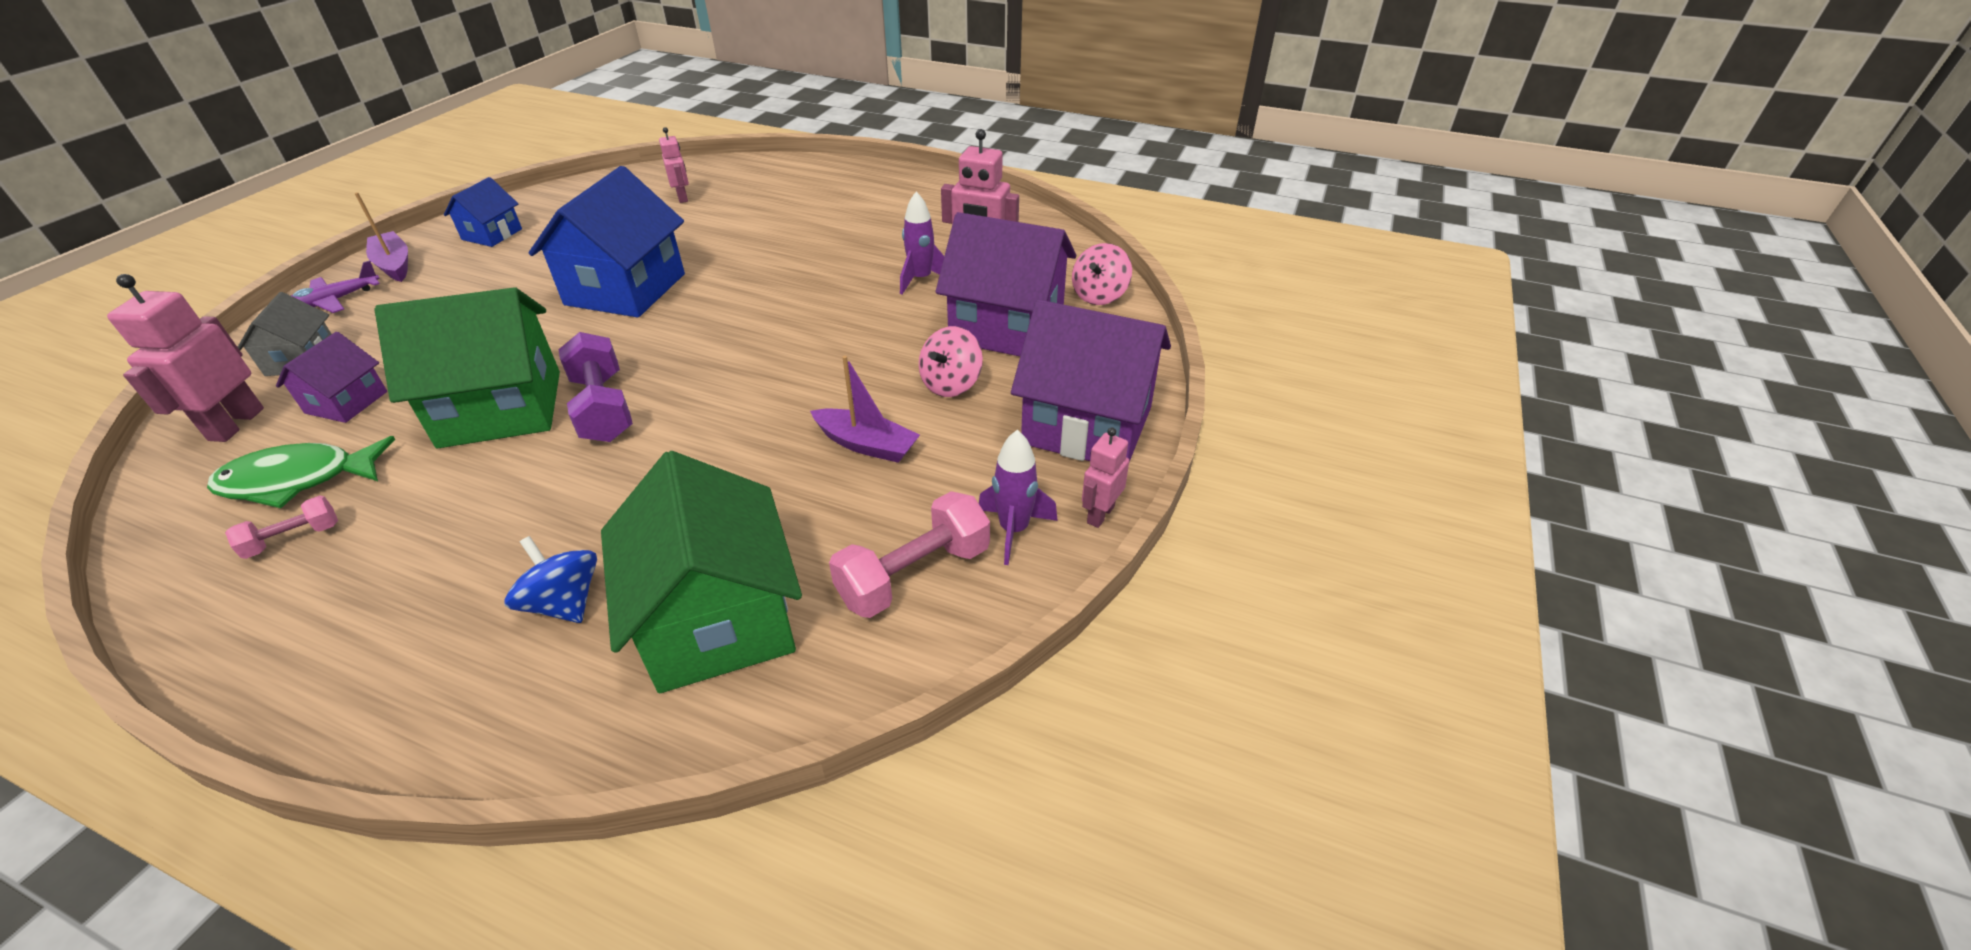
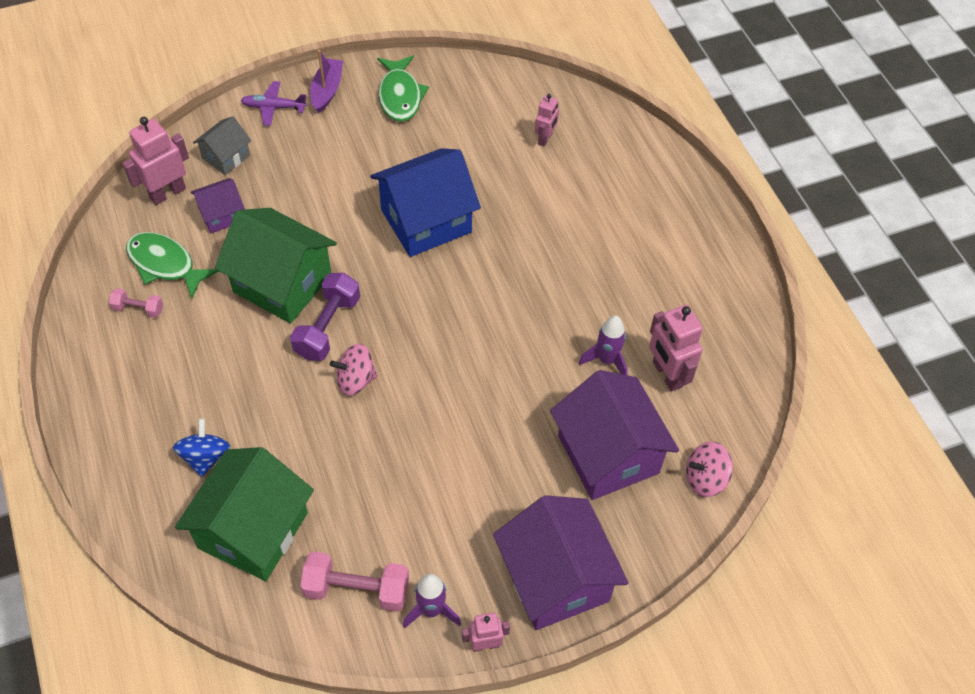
camera: 45 degrees right, 15 degrees up
blue house [444,177,522,247] -> green fish [377,55,429,122]
purple boat [810,355,920,463] -> none
pink spinning top [919,326,983,397] -> pink spinning top moved to [330,344,378,396]

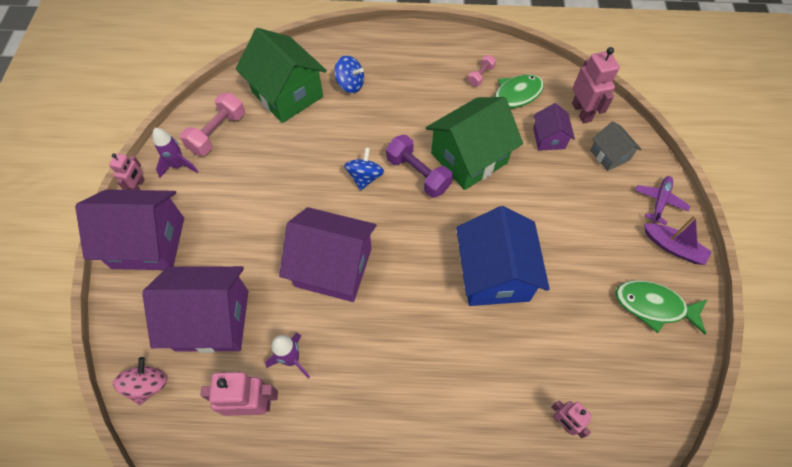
camera: 115 degrees right, 5 degrees up
pink spinning top [330,344,378,396] -> blue spinning top [344,147,384,190]
none -> purple house [279,207,376,302]

